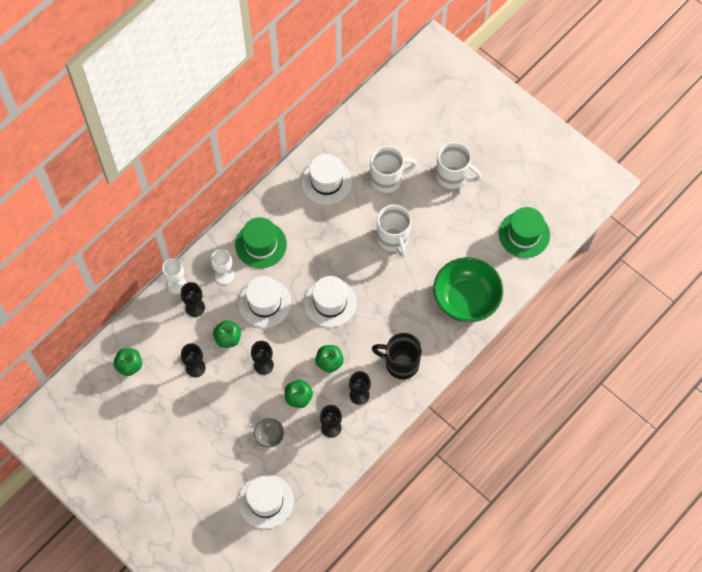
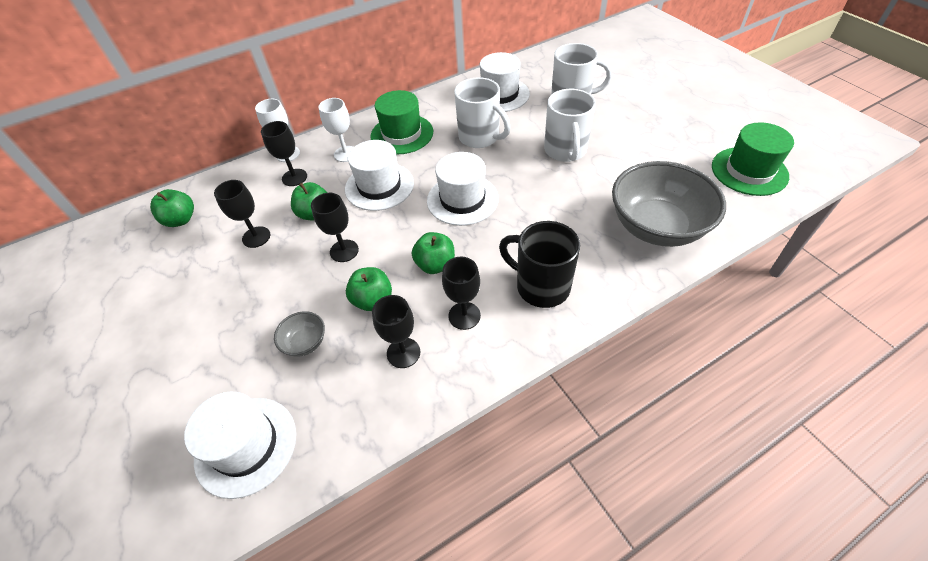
camera: 20 degrees right, 15 degrees down
green bowl [433,257,503,322] -> grey bowl [612,161,726,247]
white mug [436,142,482,189] -> white mug moved to [454,77,511,148]

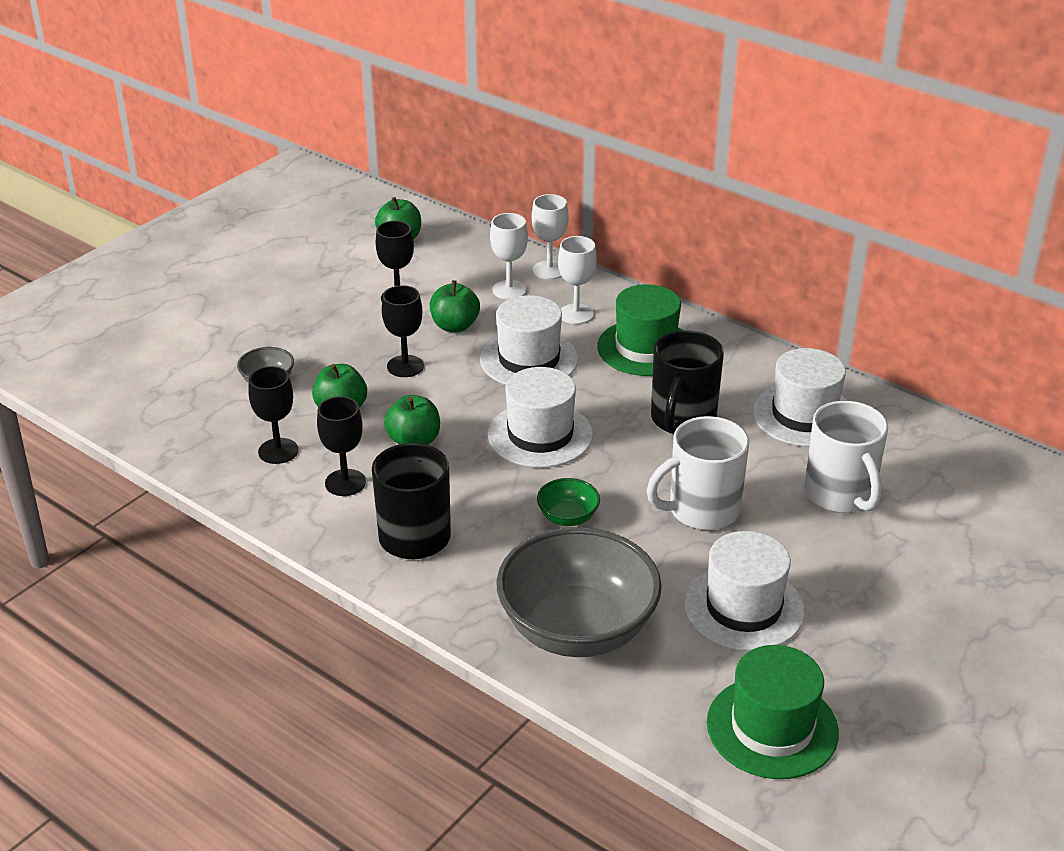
camera: 65 degrees right, 15 degrees down
white hat [184,391,296,499] -> white hat moved to [684,531,805,651]
black goblet [261,121,307,186] -> white goblet [490,213,528,300]
white mug [454,77,511,148] -> black mug [651,330,724,434]
none -> green bowl [537,478,600,526]

